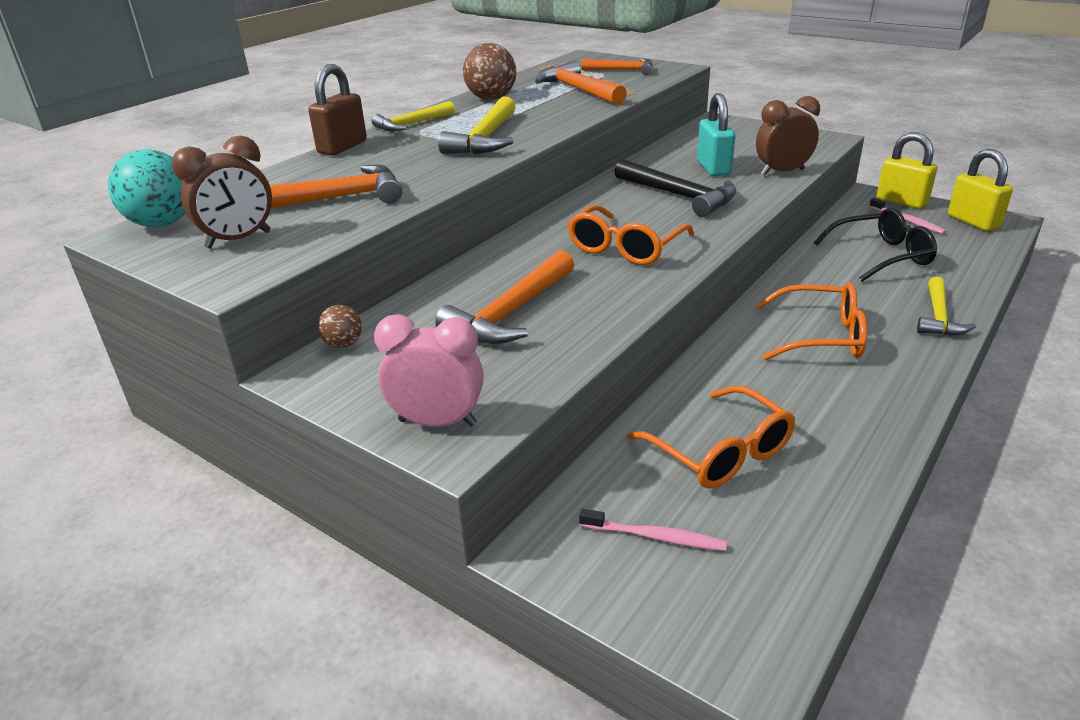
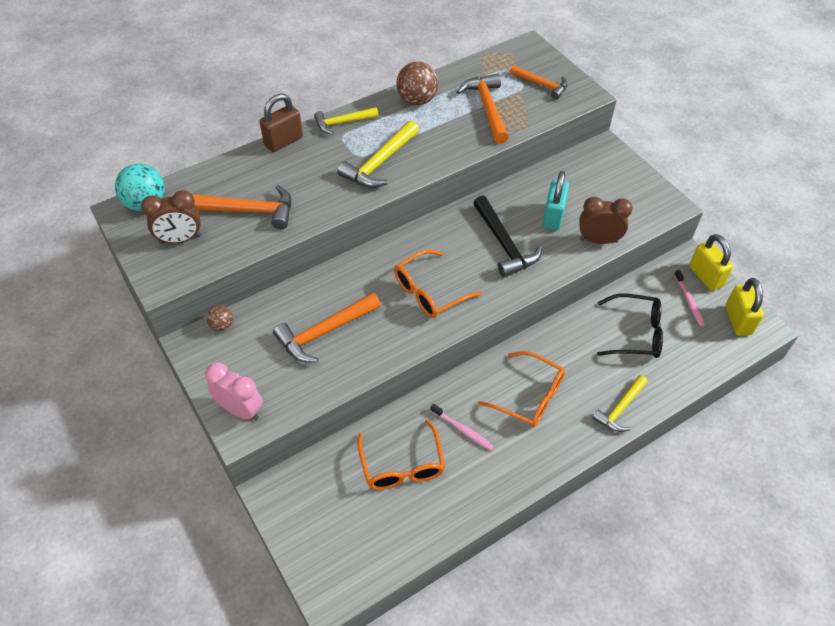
camera: 20 degrees right, 20 degrees up
pink toothbrush [579,509,727,551] -> pink toothbrush moved to [430,404,494,451]

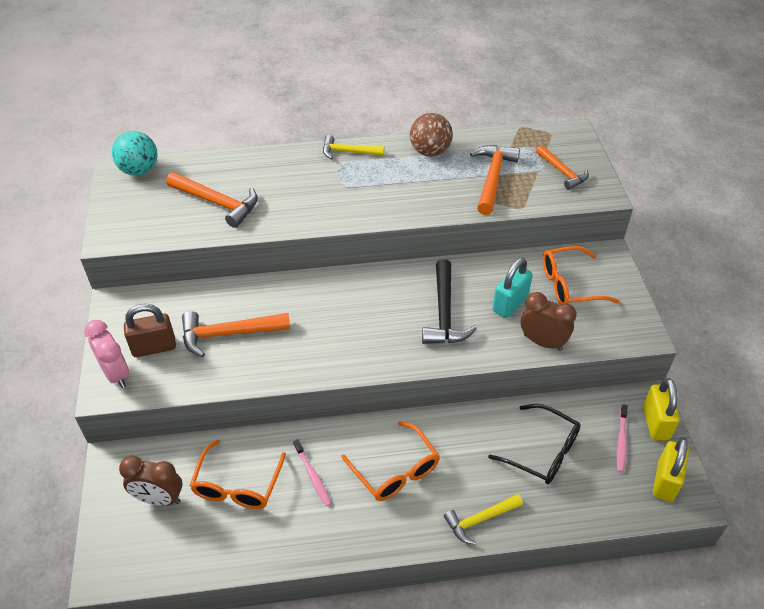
camera: 25 degrees right, 5 degrees down
brown clock [141,190,201,244] -> brown clock moved to [119,456,183,506]
brown ball [207,305,233,331] -> none
brown padlock [260,93,303,152] -> brown padlock moved to [124,304,176,357]
yellow hammer [337,121,419,188] -> none
orange glasses [394,249,482,318] -> orange glasses moved to [543,246,620,304]

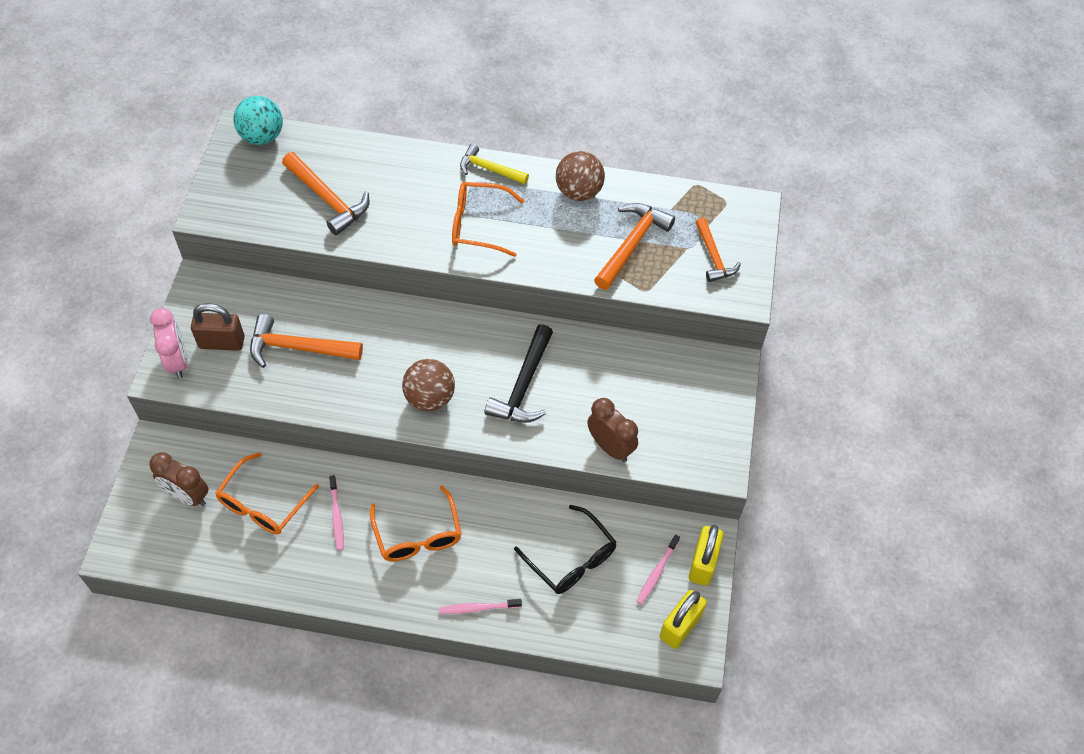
camera: 15 degrees right, 10 degrees up
yellow hammer [444,494,523,545] -> pink toothbrush [439,599,522,614]
turquoise padlock [493,258,533,318] -> none
orange glasses [543,246,620,304] -> orange glasses moved to [452,182,524,257]
none -> brown ball [402,359,455,411]

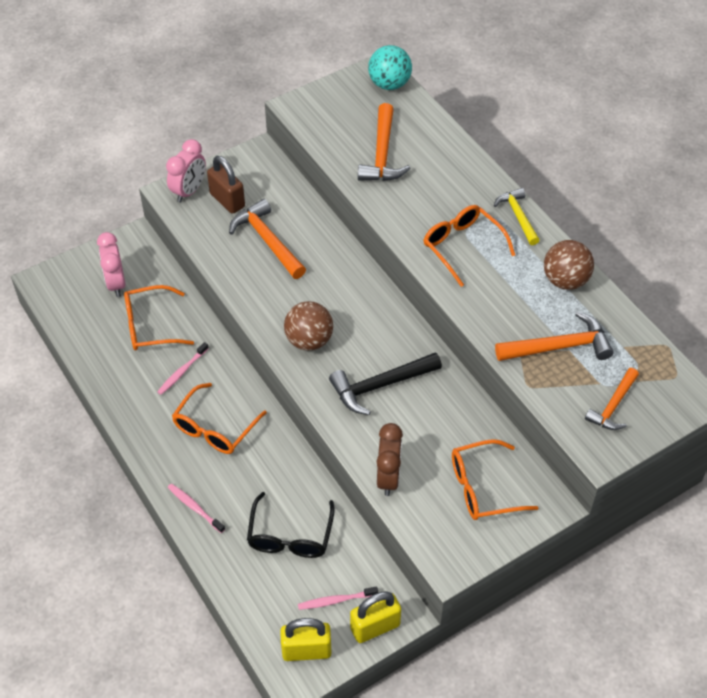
camera: 50 degrees right, 5 degrees down
brown clock [149,452,209,506] -> pink clock [97,232,126,297]
none -> orange glasses [452,439,538,520]

